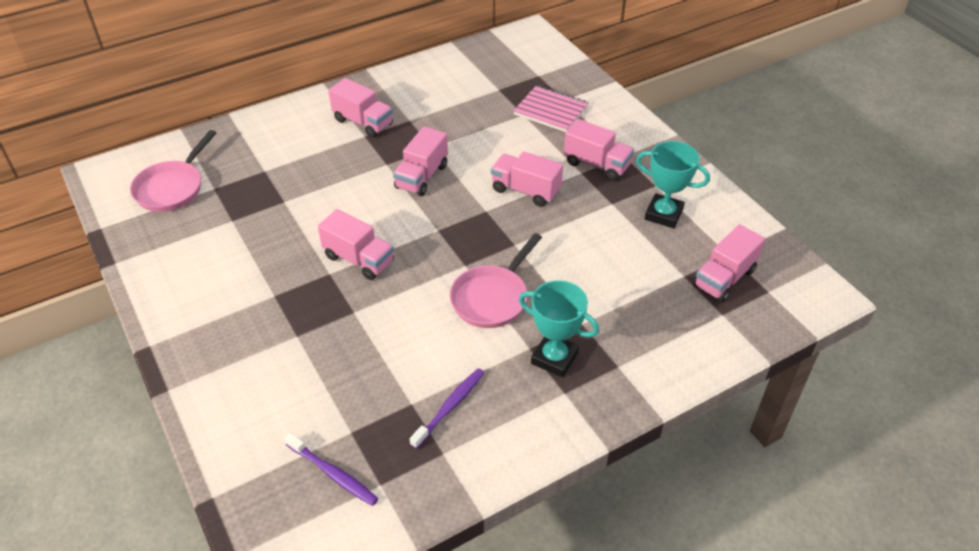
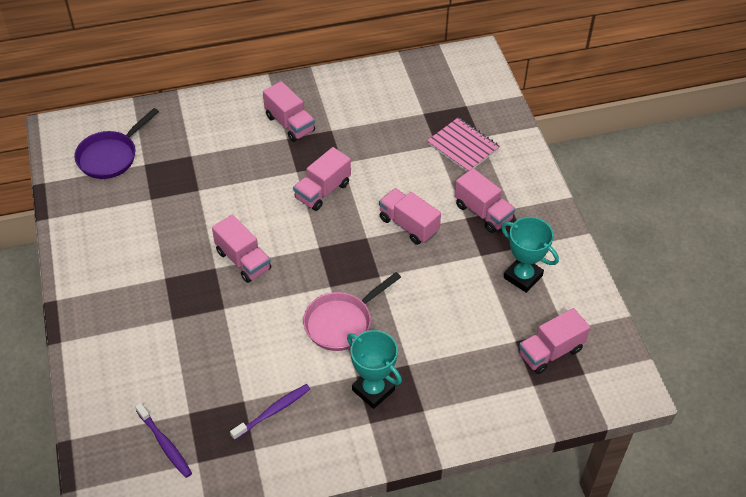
camera: 15 degrees right, 5 degrees up
pink pan [130,130,216,212] -> purple pan [74,108,159,179]

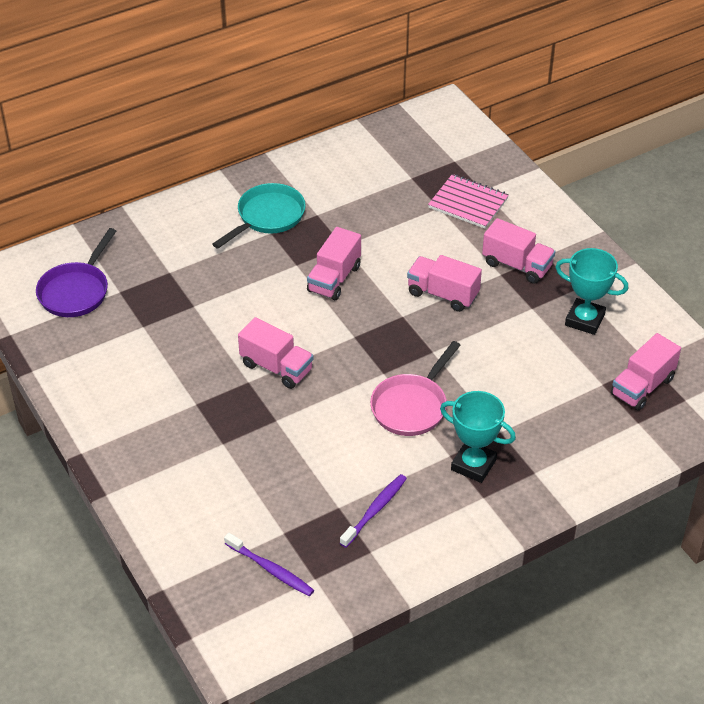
camera: 15 degrees left, 5 degrees down
pink truck [263,81,315,142] -> turquoise pan [212,183,306,248]

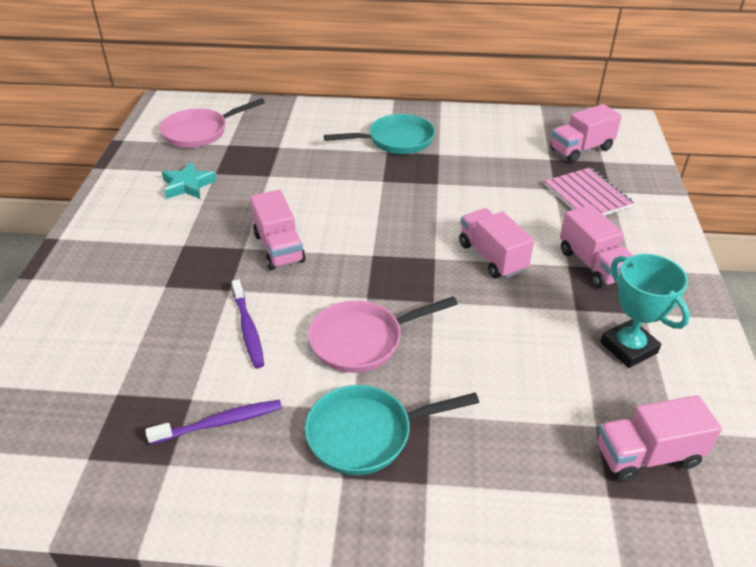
camera: 35 degrees right, 5 degrees down
purple pan [36,228,116,317] -> pink pan [159,98,265,148]
purple toothbrush [224,533,314,596] -> purple toothbrush moved to [232,279,264,368]
pink truck [307,227,361,300] -> pink truck moved to [550,104,622,163]
turquoise trophy [440,391,516,483] -> turquoise pan [305,385,479,475]
none -> turquoise star [162,161,217,199]

